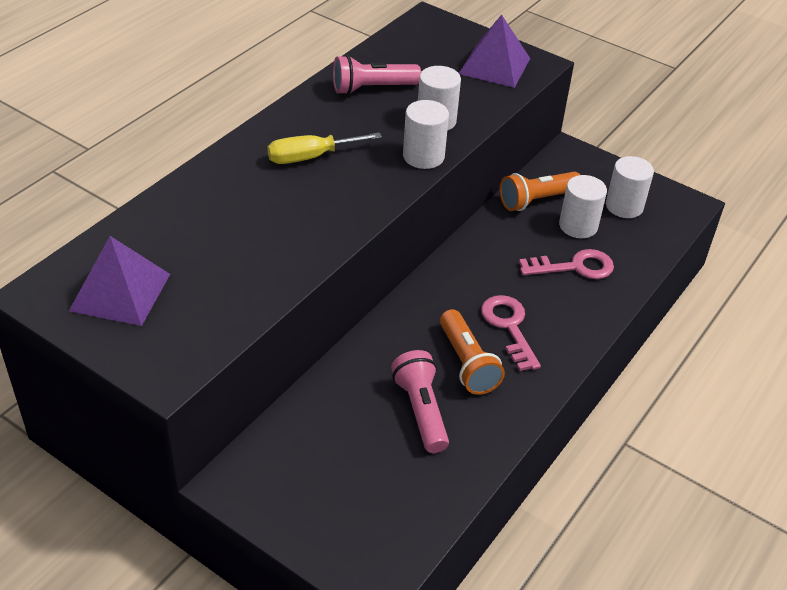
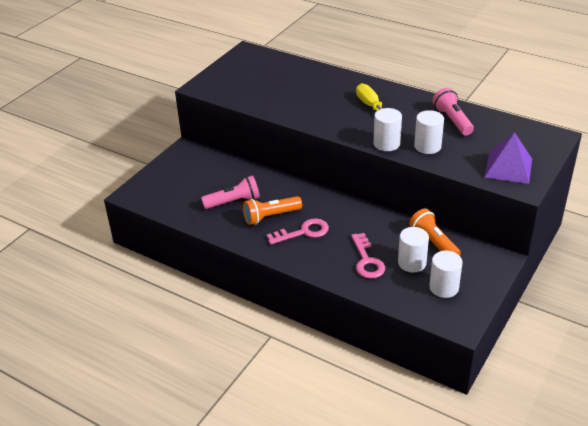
camera: 90 degrees right, 5 degrees down
purple pyramid [69,236,170,326] -> none

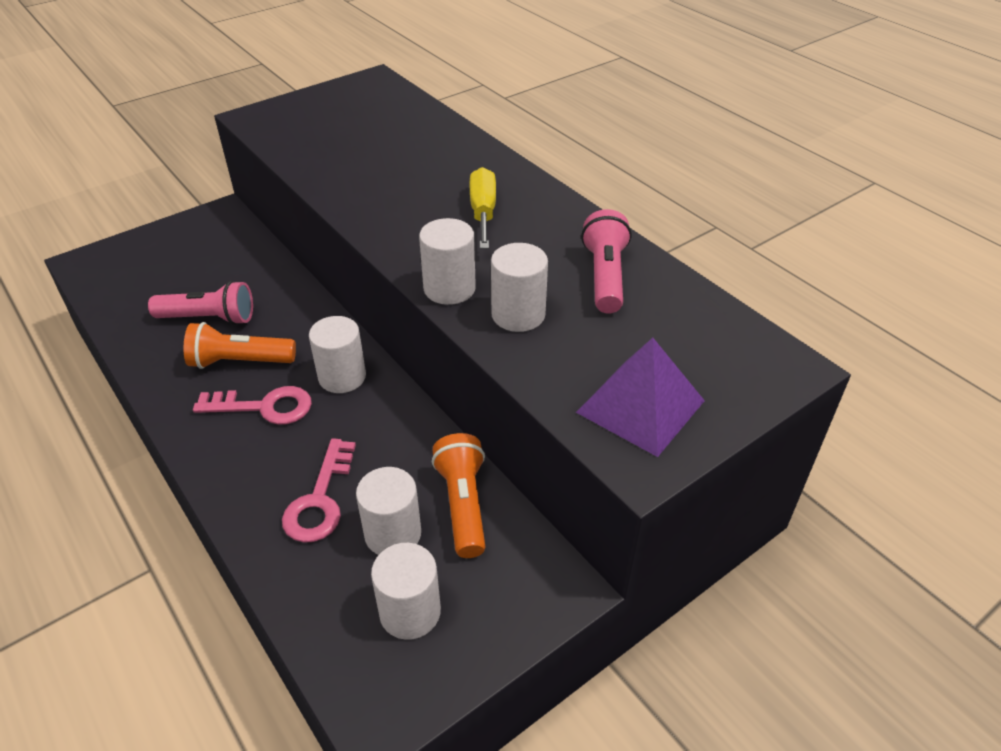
camera: 20 degrees right, 5 degrees up
none -> white cylinder [309,316,366,393]

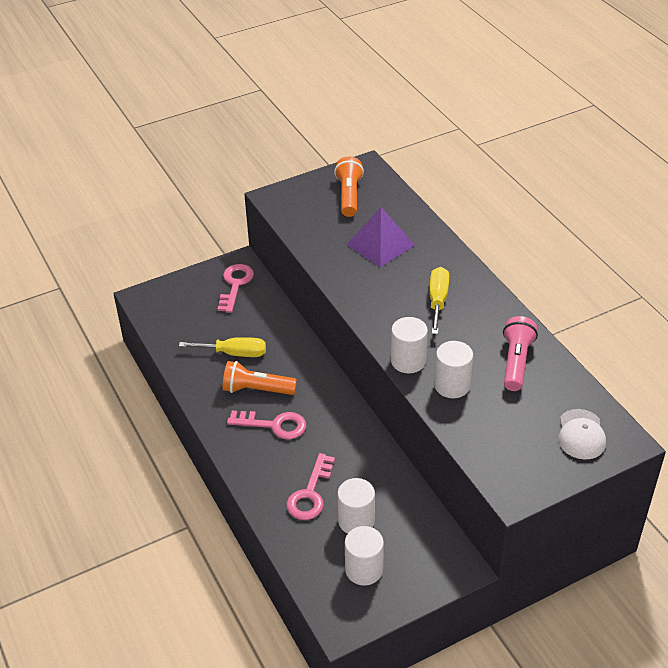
camera: 10 degrees right, 0 degrees up
pink flashlight [148,281,253,325] -> yellow screwdriver [179,337,266,357]
white cylinder [309,316,366,393] -> none
orange flashlight [432,433,486,558] -> orange flashlight moved to [334,156,364,217]
purple pyramid [576,338,705,457] -> purple pyramid moved to [346,207,415,268]
none -> pink key [217,264,254,313]
none -> white cap [558,409,606,459]

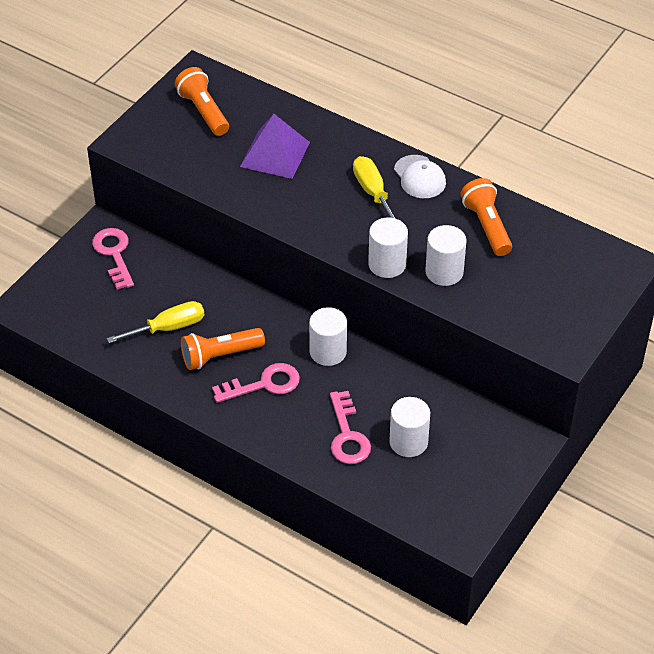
camera: 30 degrees left, 5 degrees up
white cylinder [345,526,384,586] -> white cylinder moved to [309,307,347,366]
pink flashlight [503,316,538,391] -> orange flashlight [461,178,512,256]
white cap [558,409,606,459] -> white cap moved to [394,155,446,198]

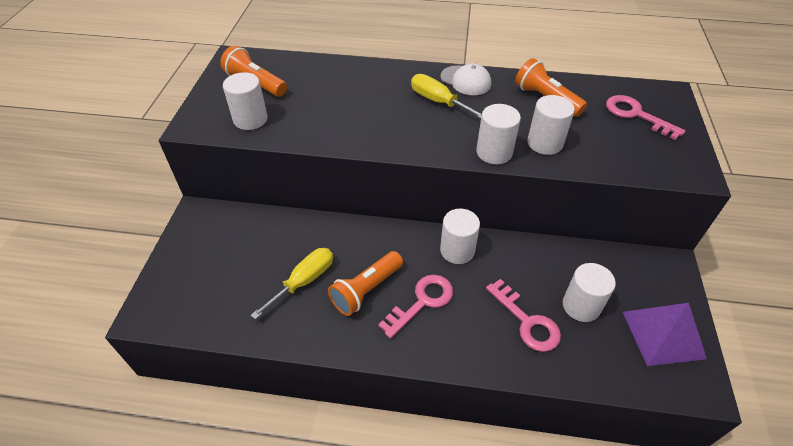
camera: 25 degrees left, 0 degrees up
pink key [92,228,134,290] -> pink key moved to [606,95,685,140]
purple pyramid [240,114,310,179] -> purple pyramid moved to [623,303,707,366]
none -> white cylinder [223,72,268,130]

